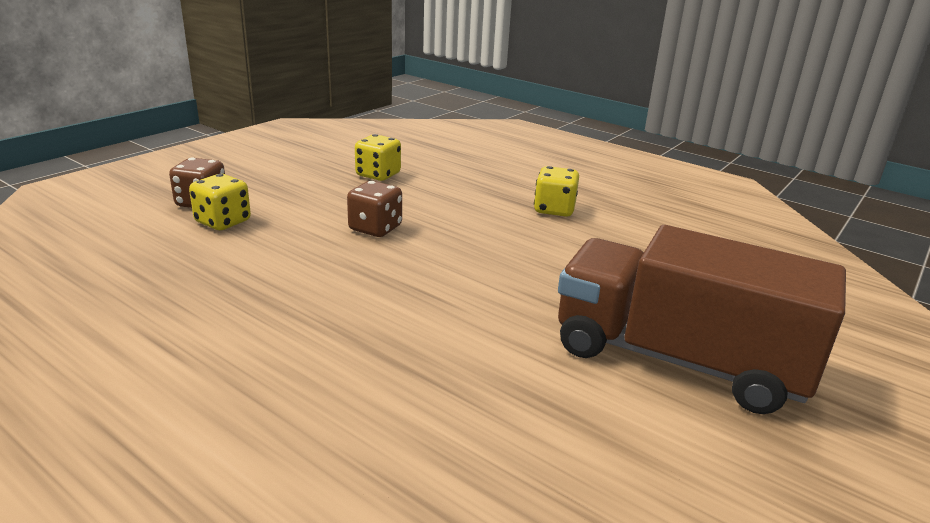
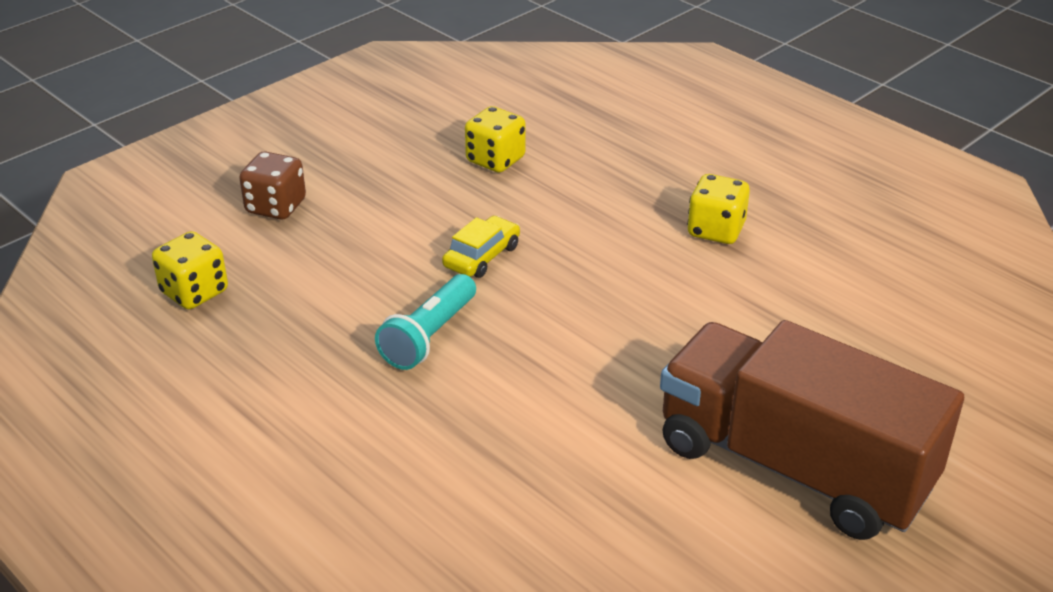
camera: 10 degrees right, 10 degrees up
yellow dice [189,174,251,230] -> yellow dice moved to [152,231,228,309]
brown dice [347,181,402,237] -> yellow car [442,216,520,278]
none -> turquoise flashlight [375,274,476,370]

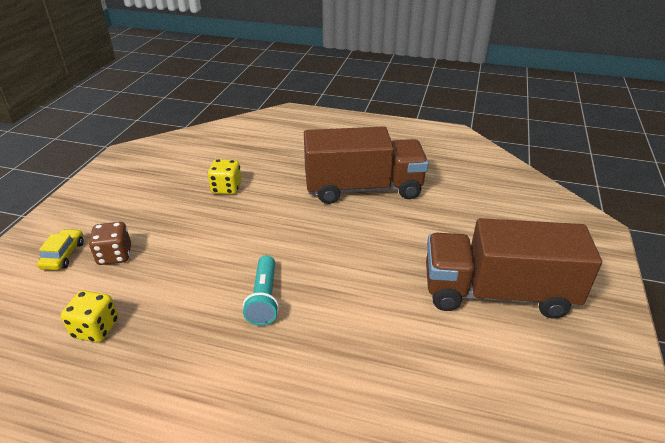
camera: 30 degrees left, 0 degrees up
yellow car [442,216,520,278] -> yellow car moved to [37,229,84,270]
yellow dice [687,174,750,244] -> brown truck [304,126,429,204]

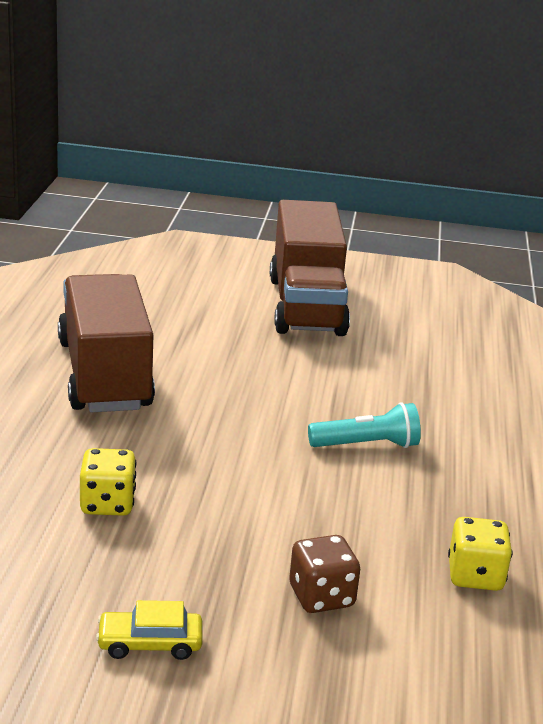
camera: 100 degrees left, 10 degrees down
yellow car [37,229,84,270] -> yellow car moved to [96,600,203,660]

